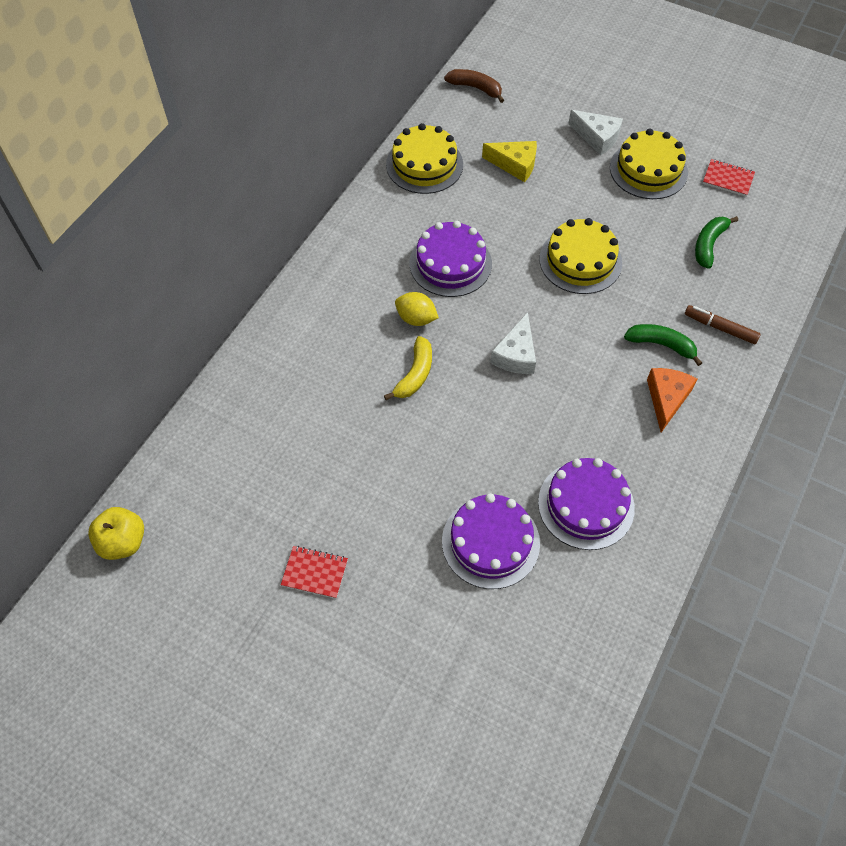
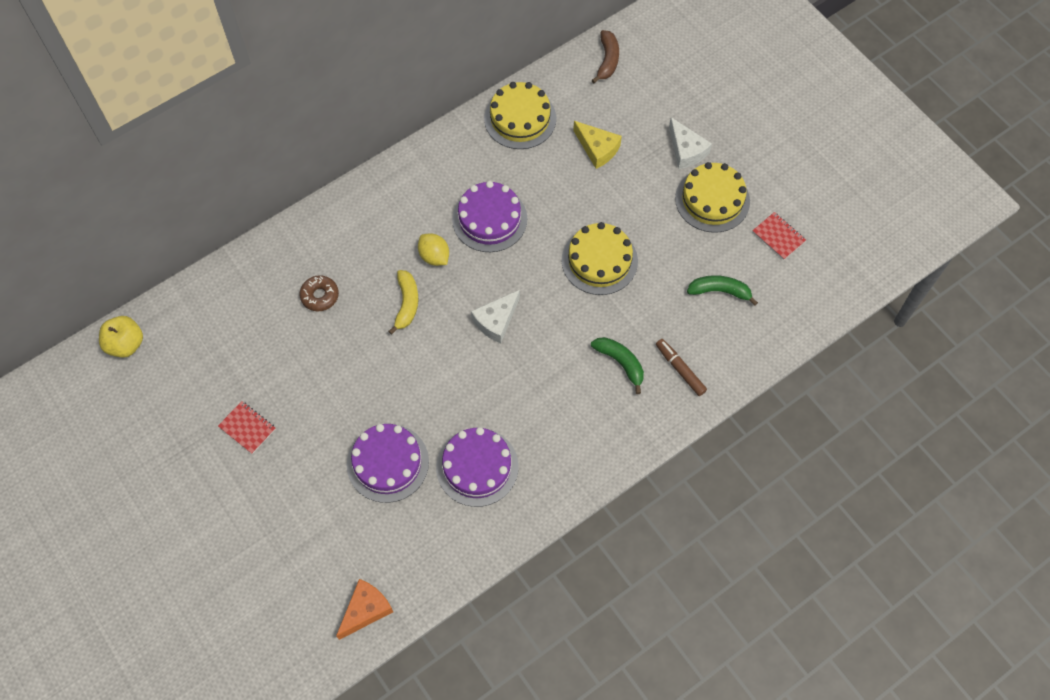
camera: 25 degrees right, 5 degrees up
yellow banana [384,336,432,400] -> yellow banana turned 45 degrees counterclockwise [389,270,418,335]
brown banana [444,69,504,103] -> brown banana turned 45 degrees clockwise [592,30,619,83]
orange cheese [647,368,697,432] -> orange cheese moved to [336,579,393,640]
green banana [695,216,738,269] -> green banana turned 45 degrees clockwise [687,275,758,306]
none -> brown donut [300,275,339,311]

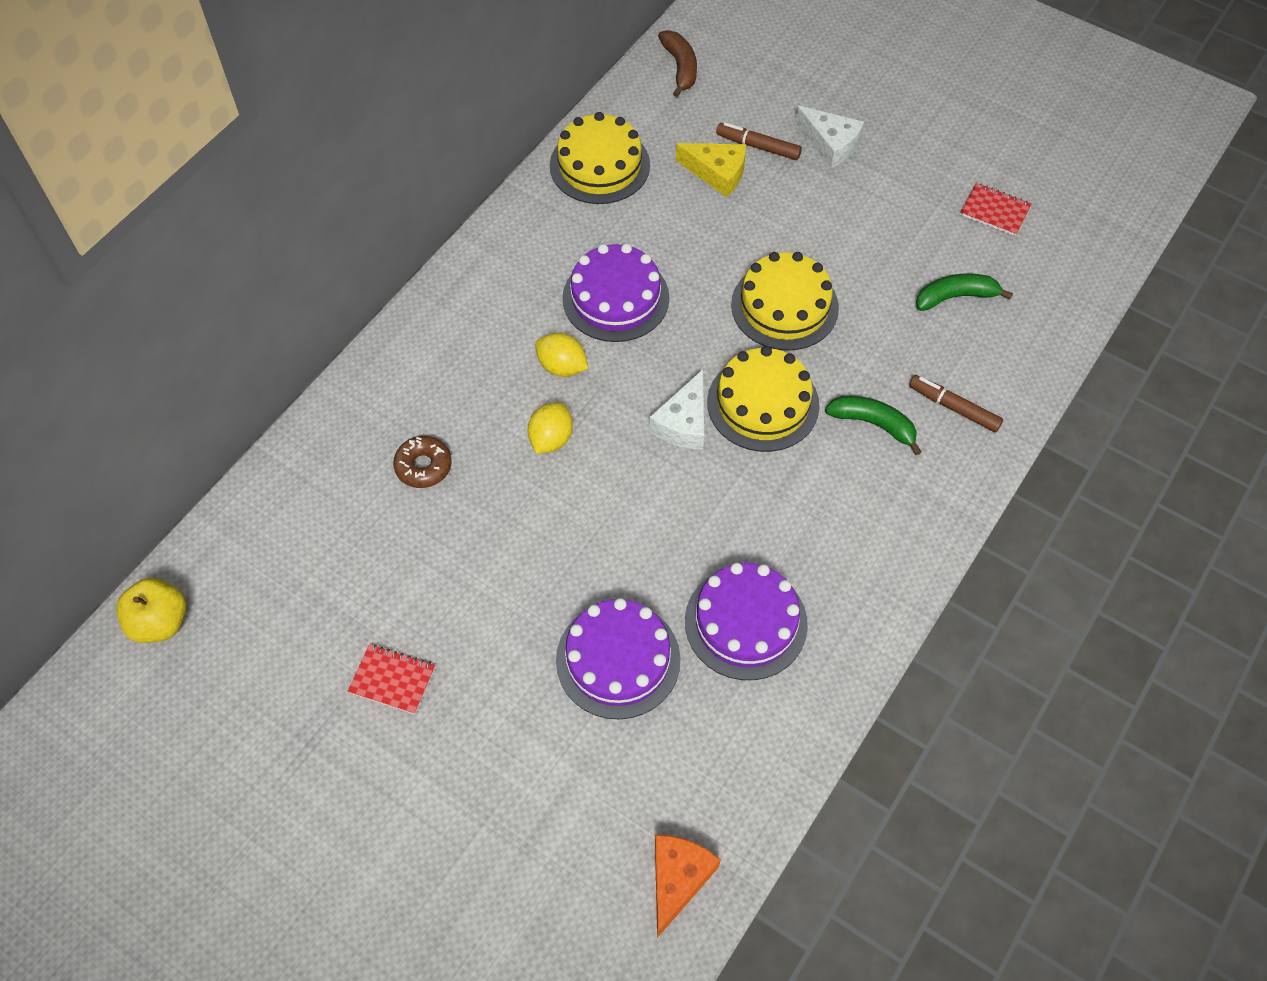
camera: 20 degrees left, 5 degrees down
yellow banana [389,270,418,335] -> yellow lemon [528,402,573,454]
yellow cake [675,162,750,233] -> yellow cake moved to [707,346,820,452]
none -> brown marker [716,122,802,160]

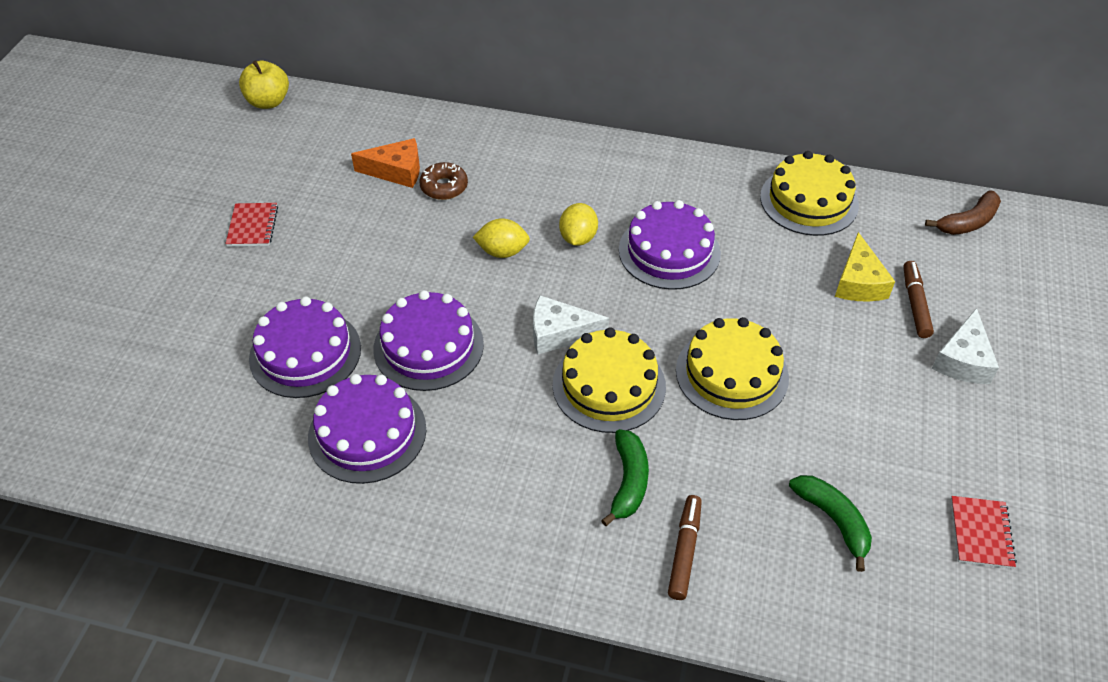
camera: 70 degrees right, 10 degrees down
orange cheese [655,835,721,938] -> orange cheese moved to [351,138,420,188]
none -> purple cake [373,290,484,391]

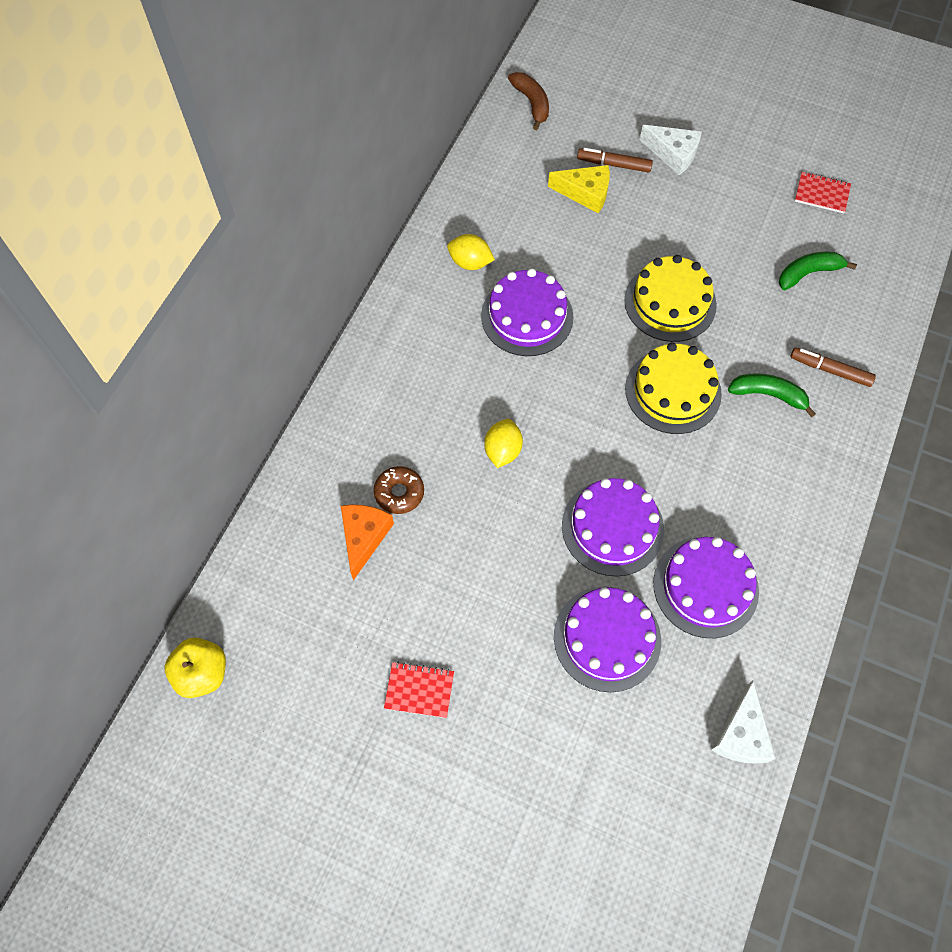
camera: 80 degrees left, 15 degrees up
white cheese [533,295,609,355] -> white cheese moved to [711,681,776,764]
yellow lemon [559,203,598,246] -> yellow lemon moved to [447,234,495,270]
yellow cake [760,151,859,236] -> none

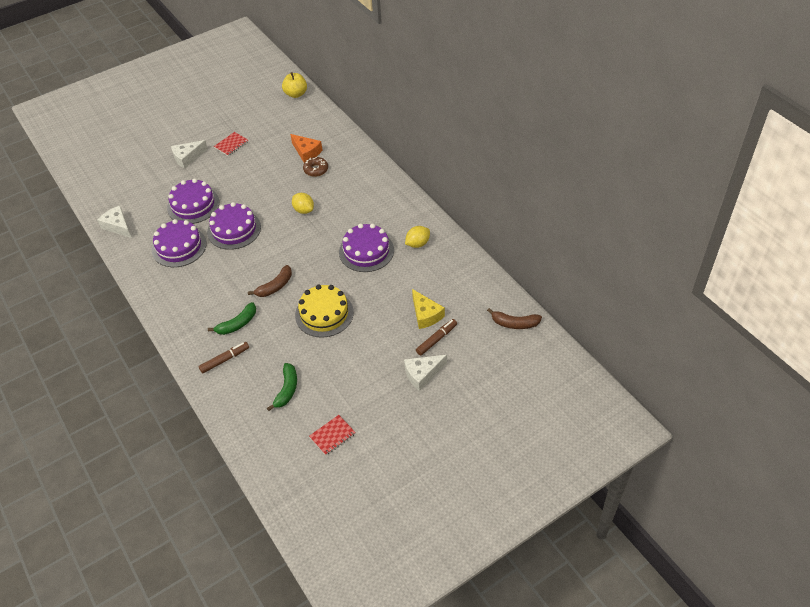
camera: 125 degrees right, 15 degrees down
yellow cheese [548,165,610,214] -> yellow cheese turned 75 degrees counterclockwise [412,289,445,329]
yellow cake [625,342,722,434] -> brown banana [248,265,292,297]
none -> white cheese [171,140,208,169]

